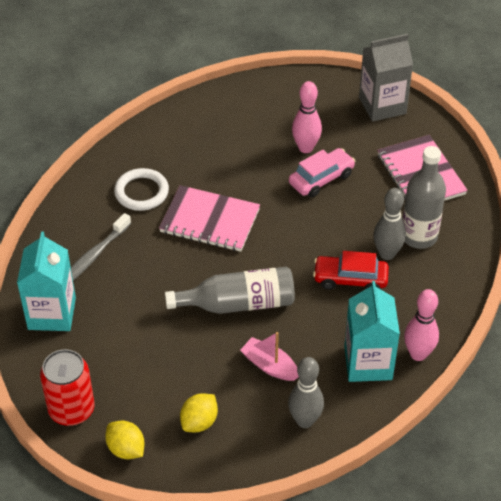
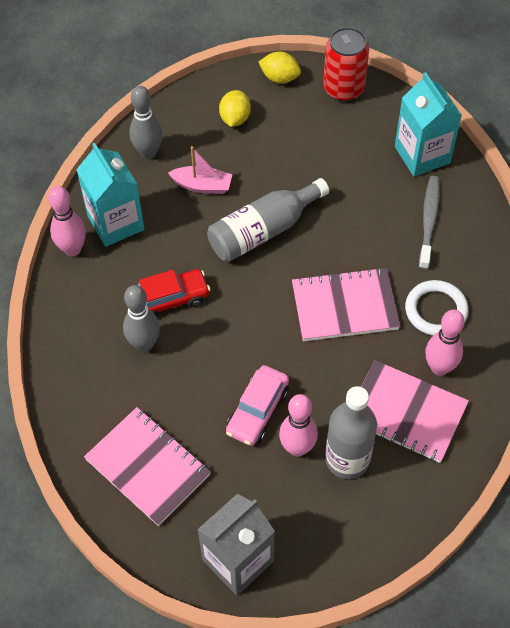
camera: 155 degrees right, 10 degrees up
grey bottle [402,146,446,249] -> grey bottle moved to [325,386,377,479]
none -> pink notebook [361,360,469,463]
none -> pink bowling pin [425,310,465,376]

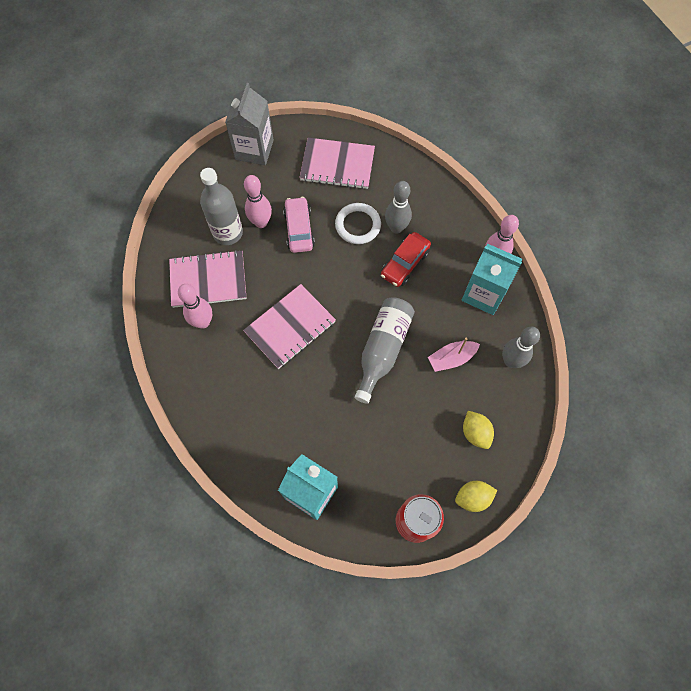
camera: 145 degrees right, 10 degrees up
white ring [405,280,469,336] -> white ring moved to [335,203,381,244]
grey toothbrush [419,176,440,270] -> none

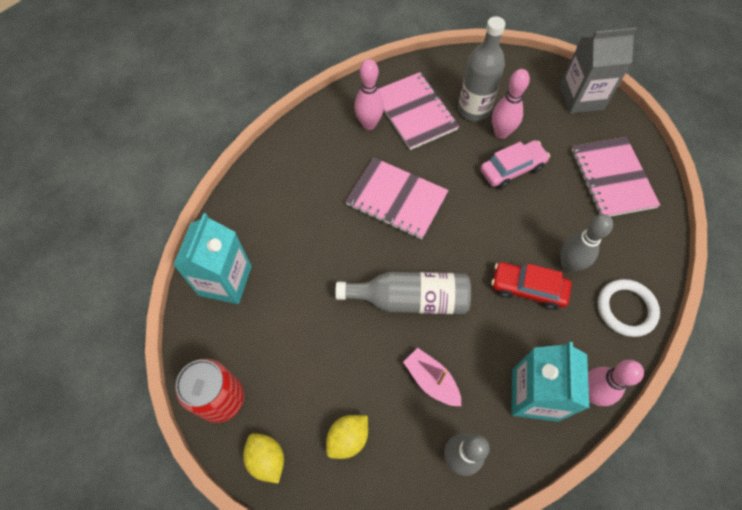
camera: 70 degrees right, 5 degrees down
white ring [335,203,381,244] -> white ring moved to [598,279,660,337]

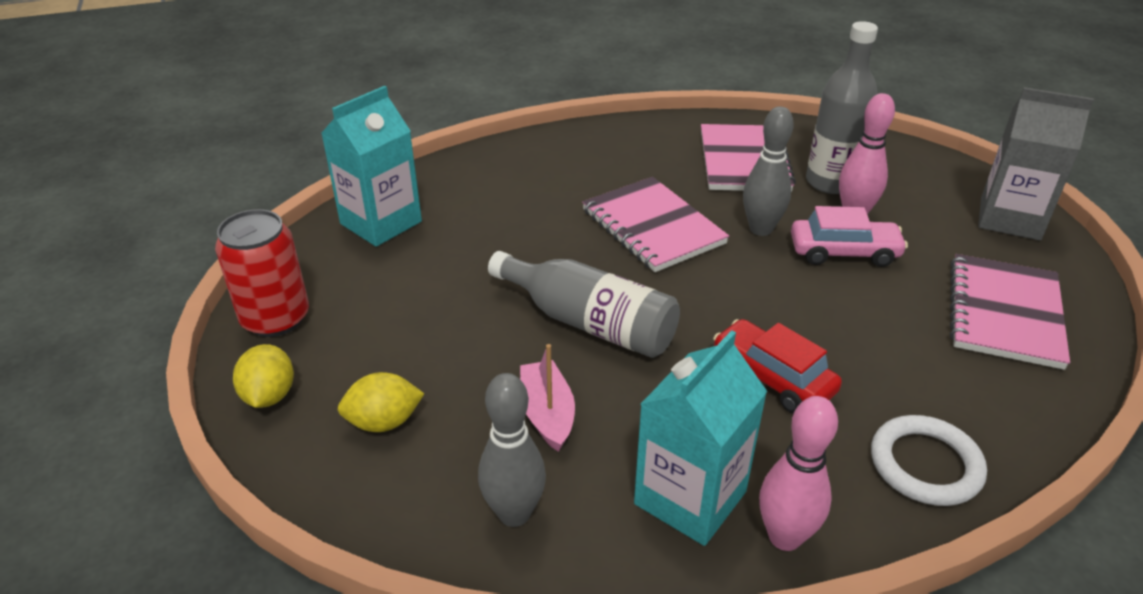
camera: 30 degrees right, 25 degrees down
pink bowling pin [354,59,384,130] -> none
grey bowling pin [561,214,613,272] -> grey bowling pin moved to [743,106,794,236]

